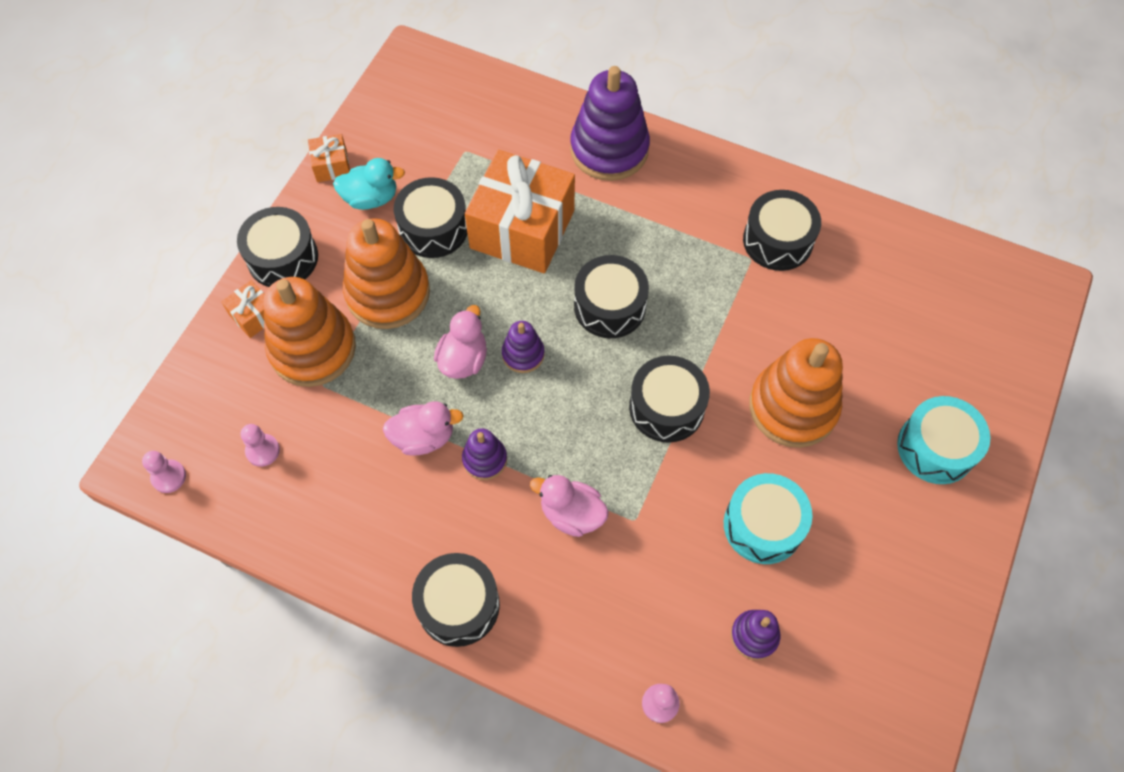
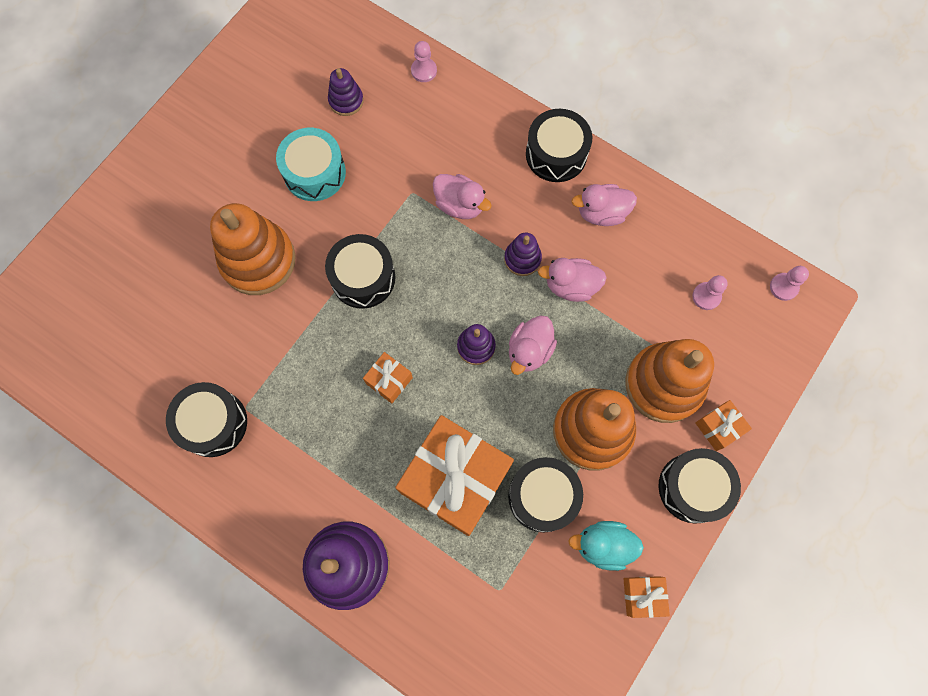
camera: 170 degrees left, 10 degrees up
black drum [574,255,649,338] -> orange gift [363,352,413,404]
turquoise drum [897,396,990,484] -> none
none -> pink duck [572,184,637,226]

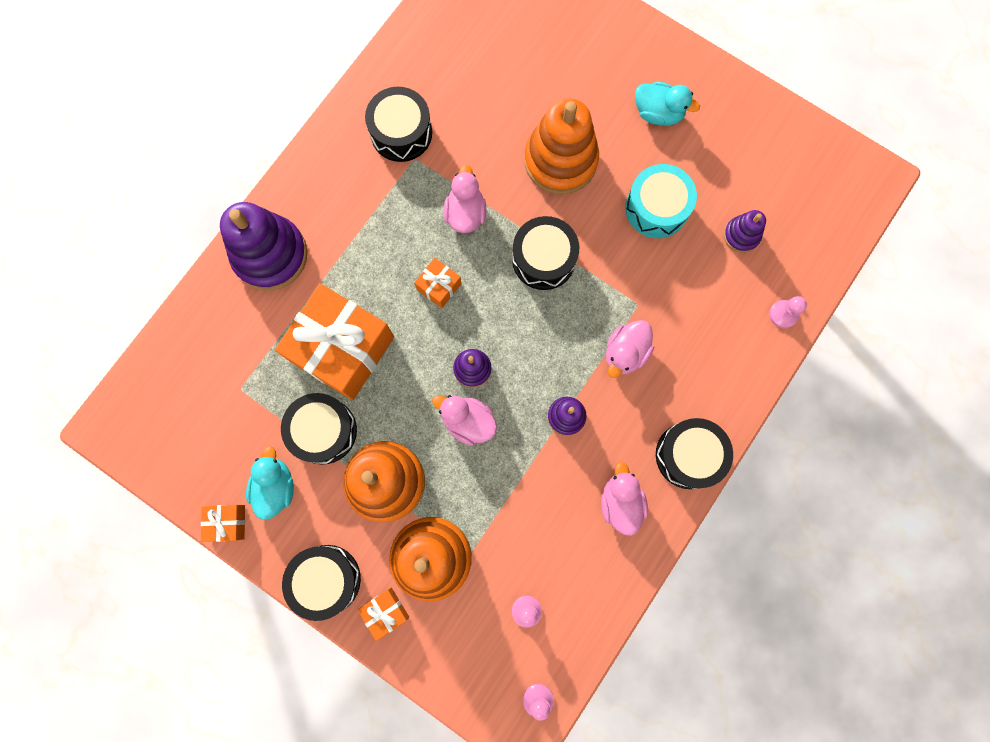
camera: 90 degrees right, 5 degrees up
pink duck [538,258,607,302] -> pink duck moved to [444,165,486,233]
none -> turquoise duck [635,82,700,126]

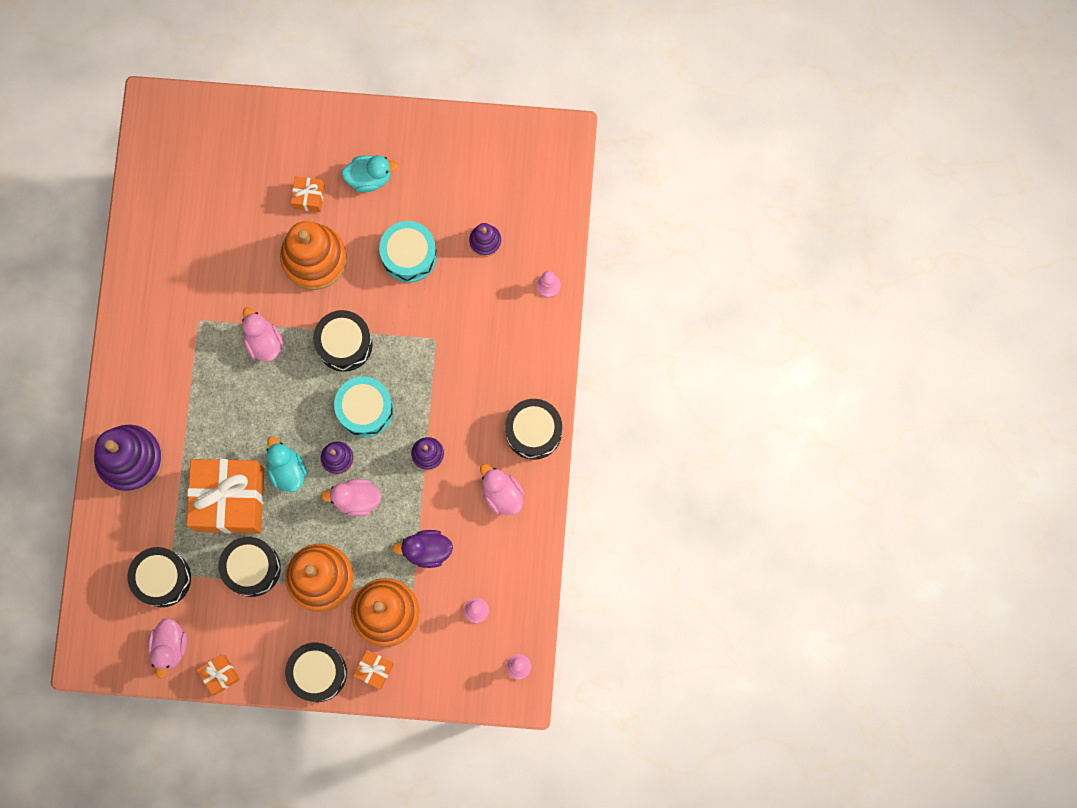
camera: 30 degrees left, 0 degrees up
turquoise duck [246,446,294,520] -> turquoise duck moved to [266,436,307,492]
black drum [365,87,432,162] -> black drum moved to [128,547,191,607]
orange gift [414,258,462,308] -> orange gift moved to [291,177,325,212]
pink duck [606,320,654,378] -> pink duck moved to [148,618,187,679]
none -> turquoise drum [334,376,393,437]
none -> purple duck [392,530,453,568]

